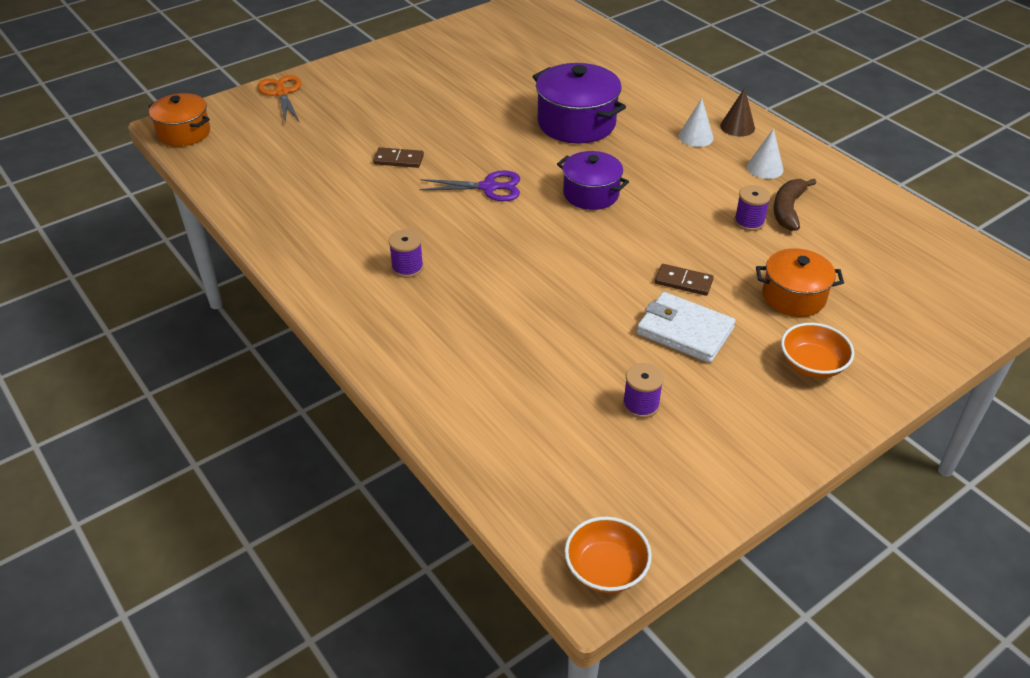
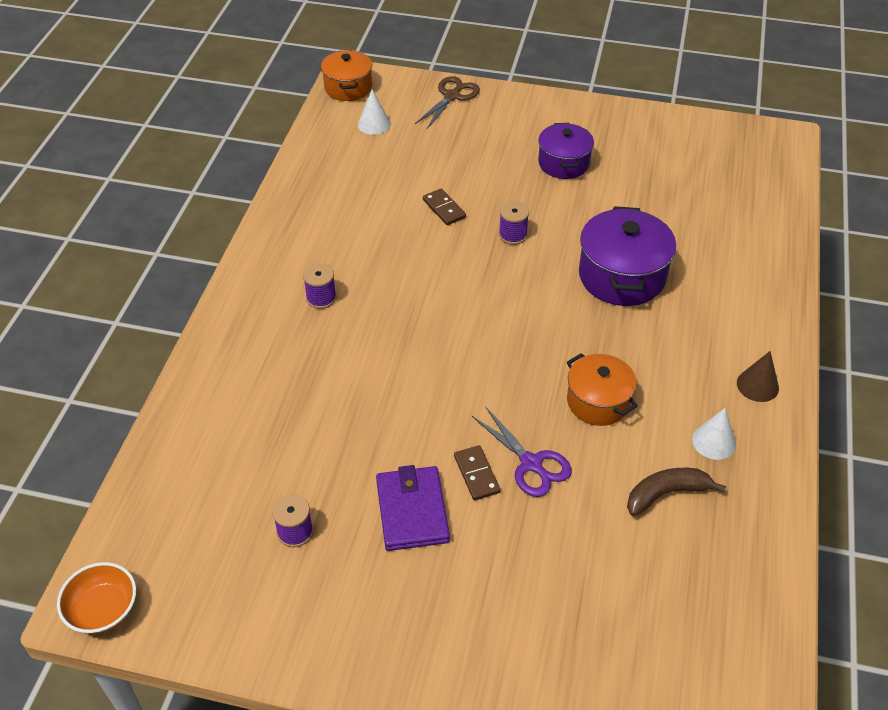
camera: 50 degrees right, 5 degrees up
orange scissors [258,75,301,123] -> brown scissors [415,76,480,129]
purple scissors [419,170,520,201] -> purple scissors moved to [472,406,572,497]
purple pot [557,151,629,210] -> purple pot moved to [538,123,594,179]
white wallet [637,292,736,363] -> purple wallet [376,465,450,551]
white cone [679,98,714,147] -> white cone moved to [358,89,391,135]
purple spool [734,185,771,231] -> purple spool moved to [499,201,529,245]
orange pot [756,248,844,317] -> orange pot moved to [567,353,638,426]
orange bowl [781,323,854,378] -> none

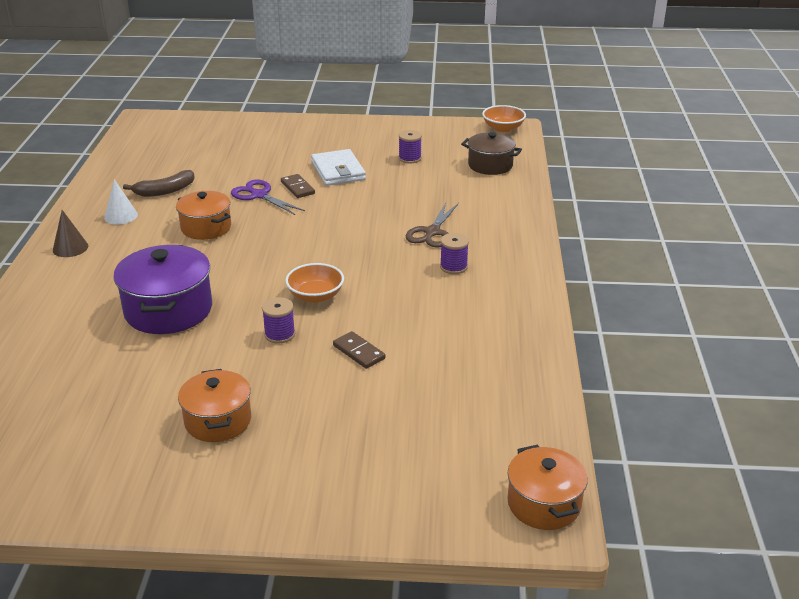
camera: 170 degrees right, 15 degrees down
white cone [358,89,391,135] -> none
purple wallet [376,465,450,551] -> white wallet [311,149,366,186]
brown scissors [415,76,480,129] -> brown scissors moved to [406,203,459,247]
purple pot [538,123,594,179] -> orange pot [178,369,251,442]
none -> orange bowl [285,263,344,303]
none -> brown pot [461,132,522,175]

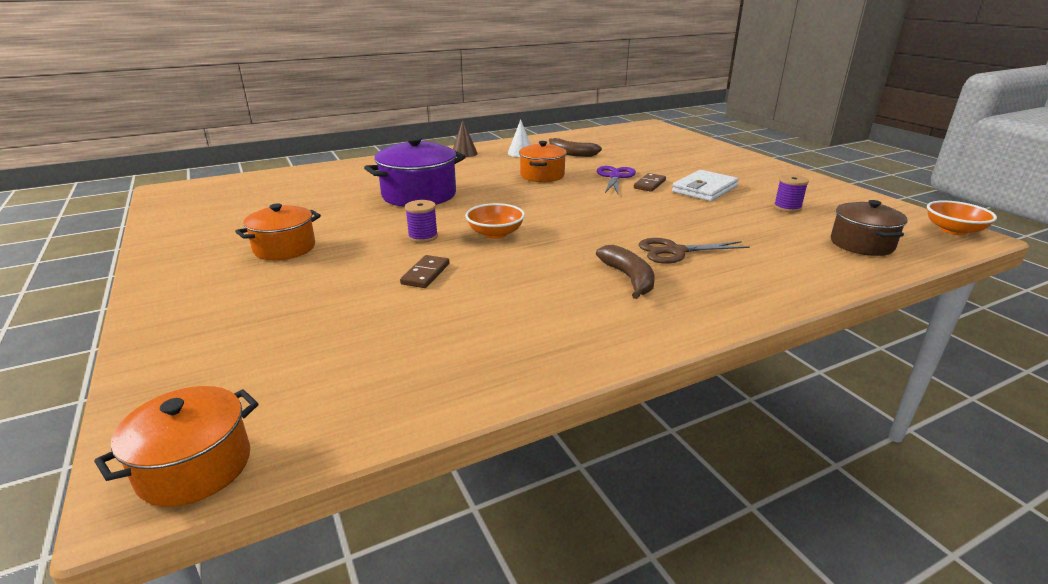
camera: 60 degrees right, 5 degrees down
purple spool [440,233,469,274] -> brown banana [596,245,655,299]

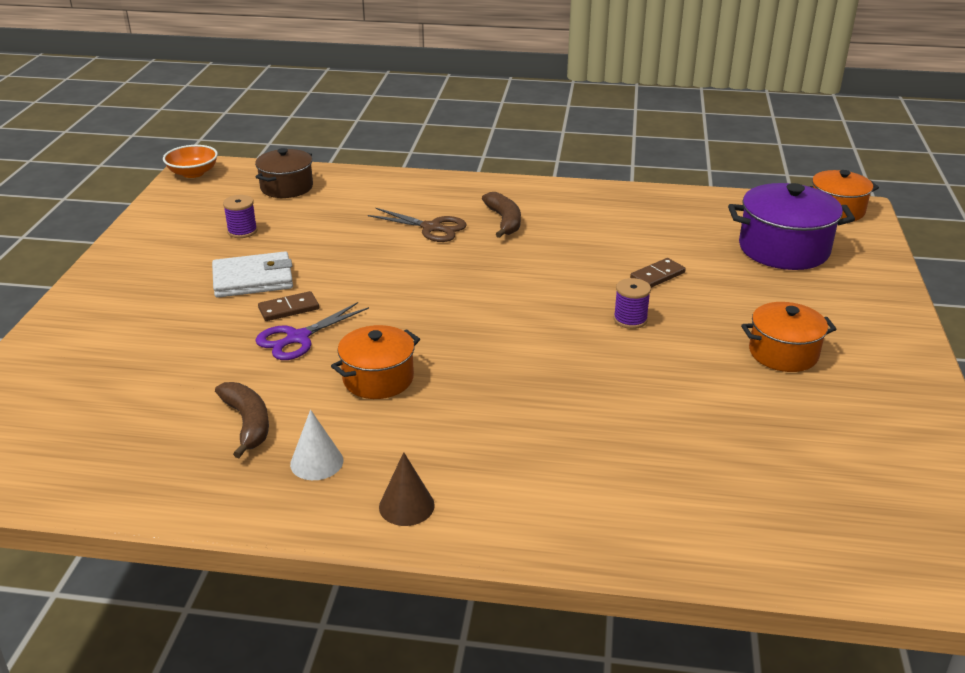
camera: 145 degrees left, 5 degrees up
purple pot [364,137,466,207] -> purple pot moved to [728,183,855,270]
orange bowl [465,203,525,239] -> none
brown banana [596,245,655,299] -> brown banana turned 150 degrees clockwise [482,192,521,238]

